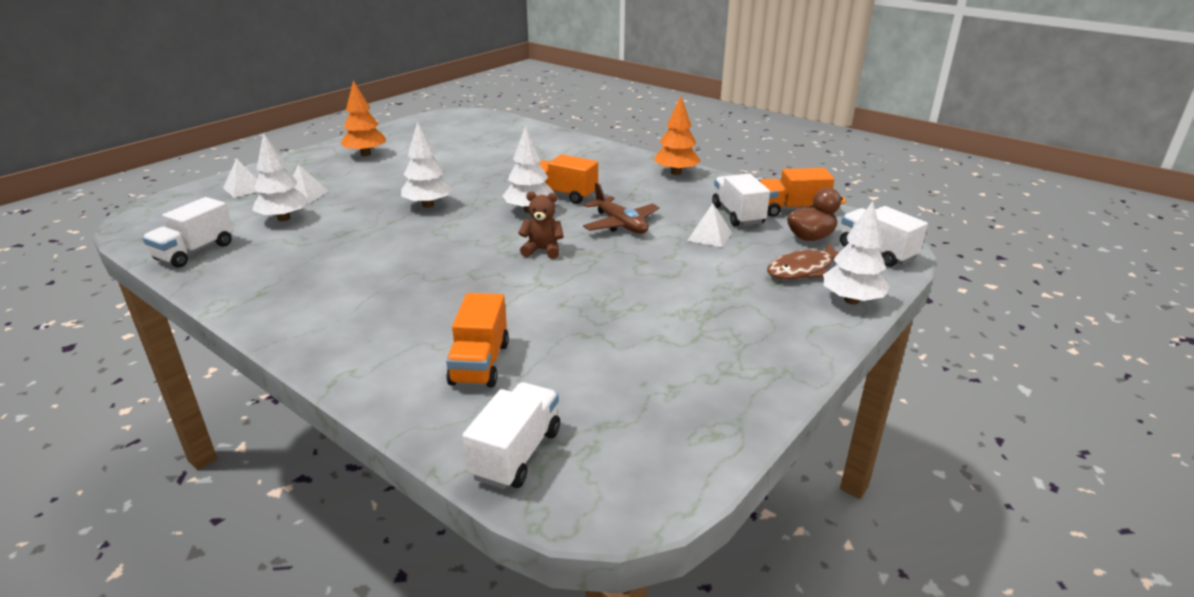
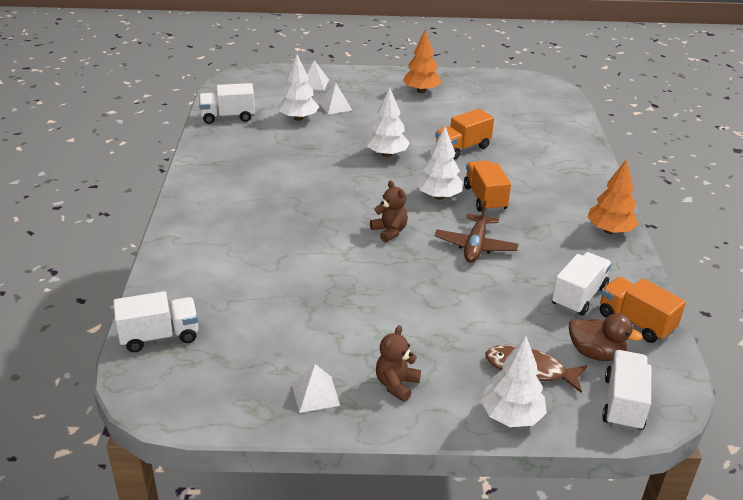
camera: 50 degrees right, 5 degrees up
orange truck [446,293,509,387] -> orange truck moved to [435,109,494,159]
white pyramid [687,203,732,247] -> white pyramid moved to [292,364,340,413]
none -> brown teddy bear [376,325,421,402]

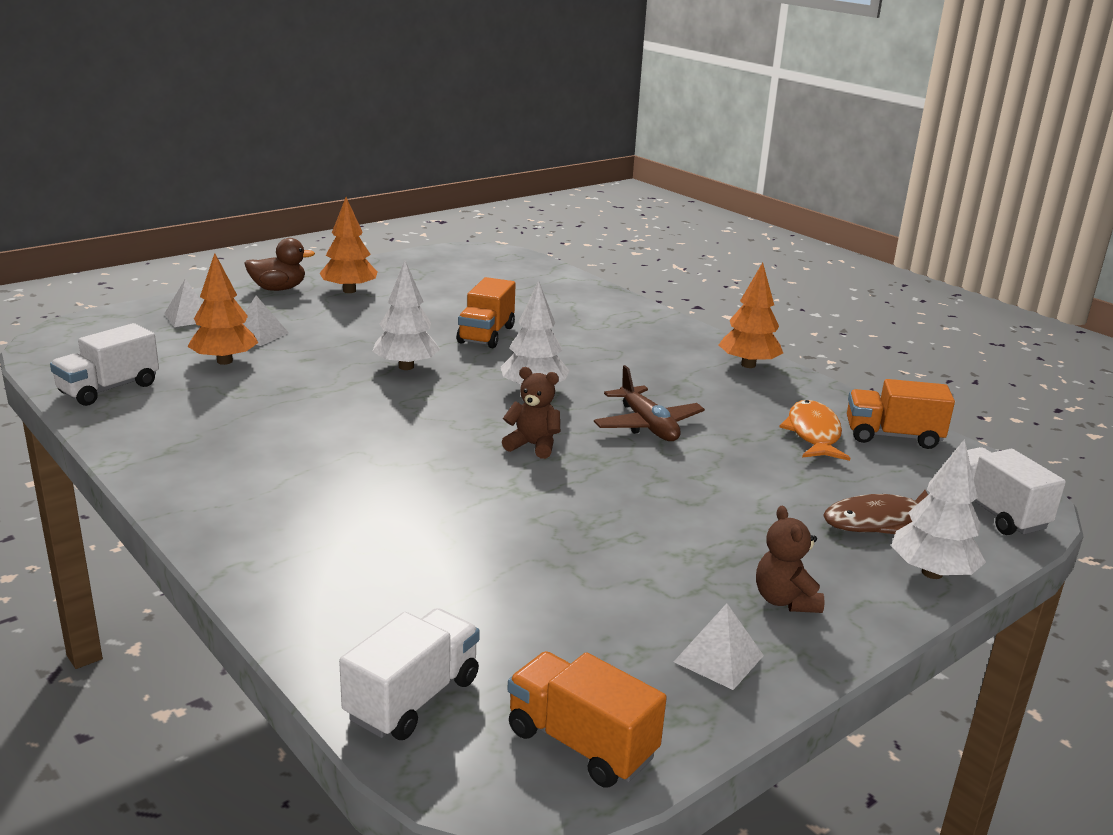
camera: 40 degrees left, 10 degrees down
white tree [279,54,319,121] -> orange tree [187,253,258,365]
orange truck [464,160,511,212] -> orange truck moved to [507,651,667,787]
white truck [552,252,612,316] -> orange fish [779,400,850,461]
brown duck [569,313,643,361] -> brown duck moved to [244,238,315,291]

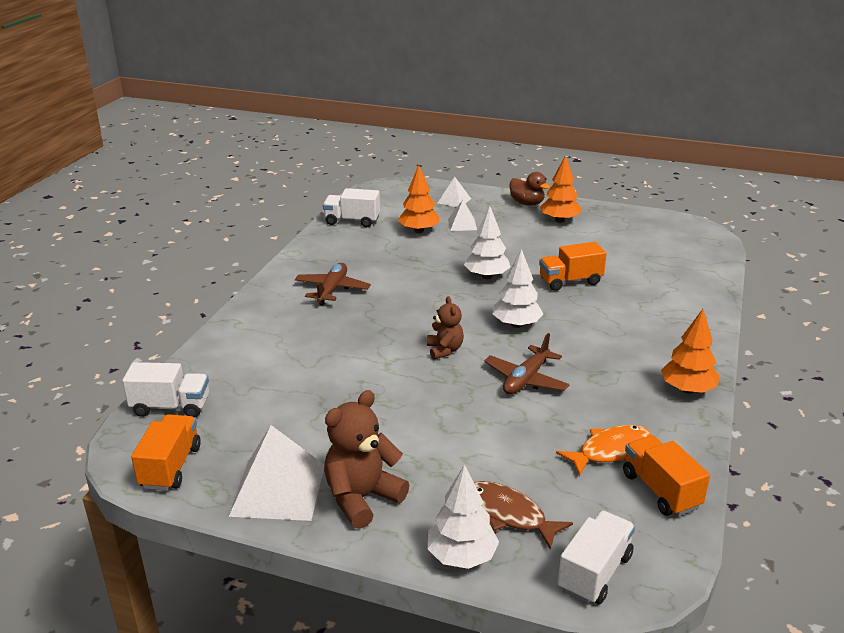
camera: 60 degrees right, 5 degrees up
white pyramid [674,603,764,690] -> white pyramid [228,425,325,521], size x1.90
brown teddy bear [756,506,824,613] -> brown teddy bear [324,390,409,529], size x1.66
none -> brown plane [295,263,371,305]

